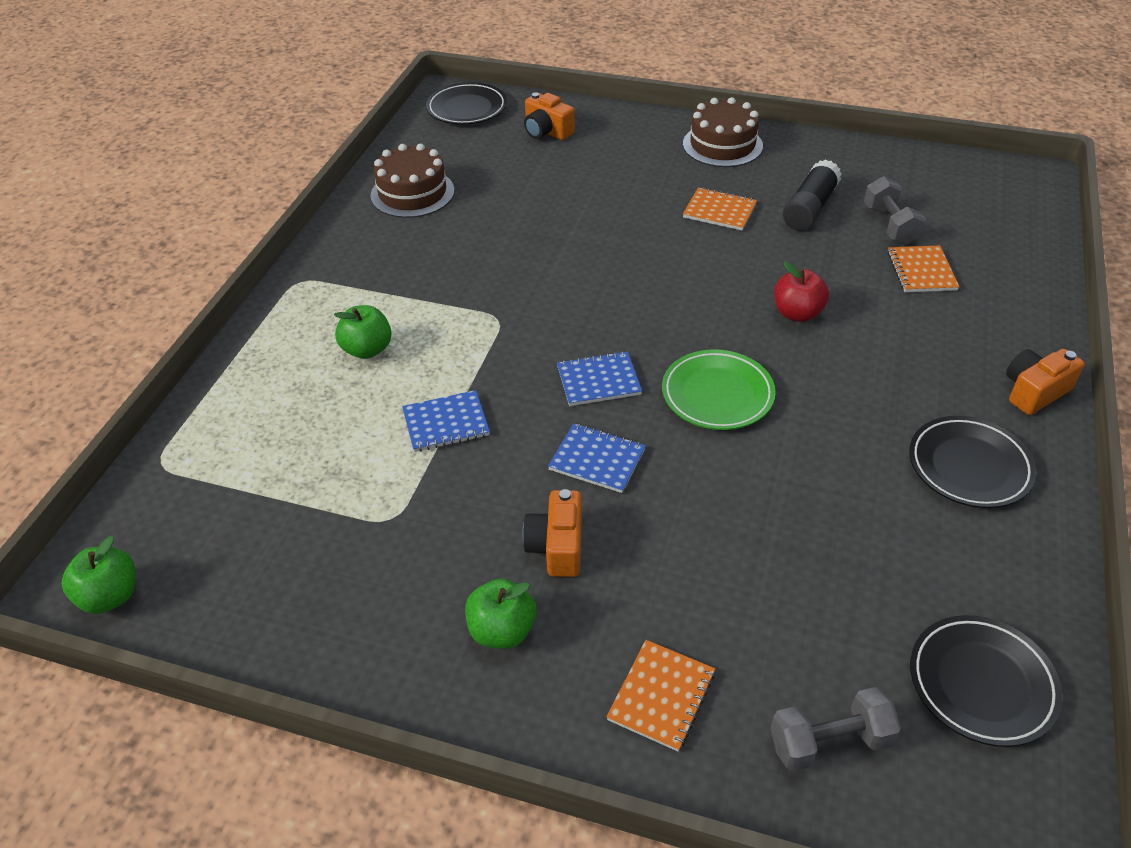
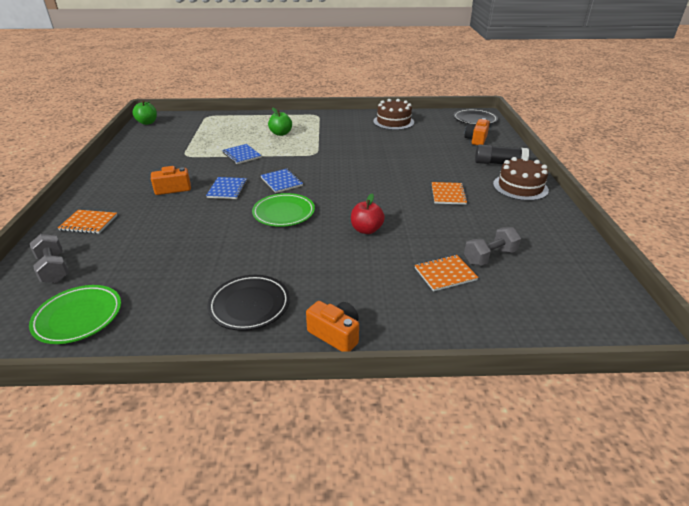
camera: 70 degrees right, 10 degrees down
green apple [465,578,536,648] -> none
black glue stick [783,160,842,231] -> black glue stick moved to [475,144,529,164]
black plate [910,615,1062,747] -> green plate [29,285,121,344]

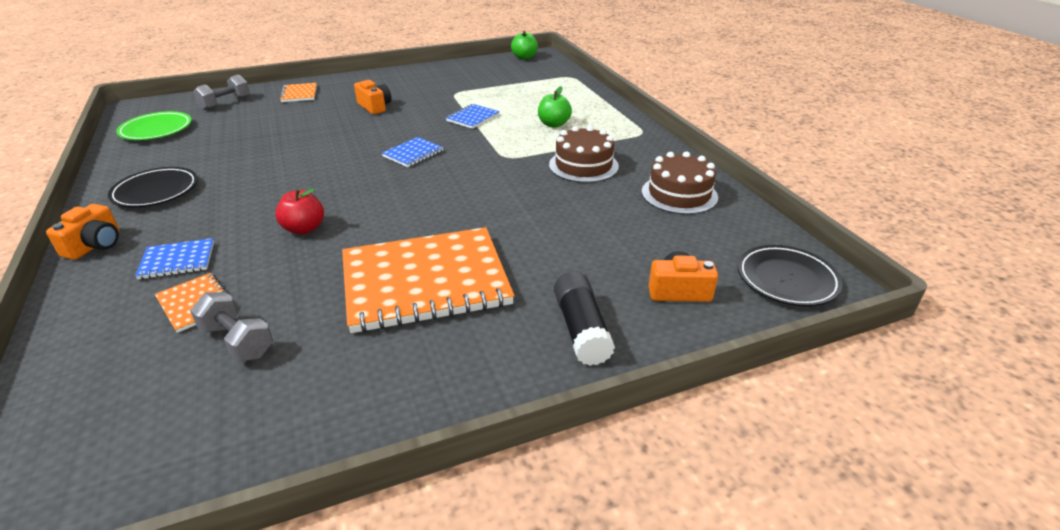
camera: 70 degrees right, 0 degrees up
blue notebook [206,177,247,199] -> blue notebook moved to [135,238,214,279]
green plate [252,193,315,227] -> none
orange notebook [432,182,468,205] -> orange notebook [342,227,514,333], size x2.32
brown cake [493,157,549,201] -> brown cake moved to [549,126,619,183]

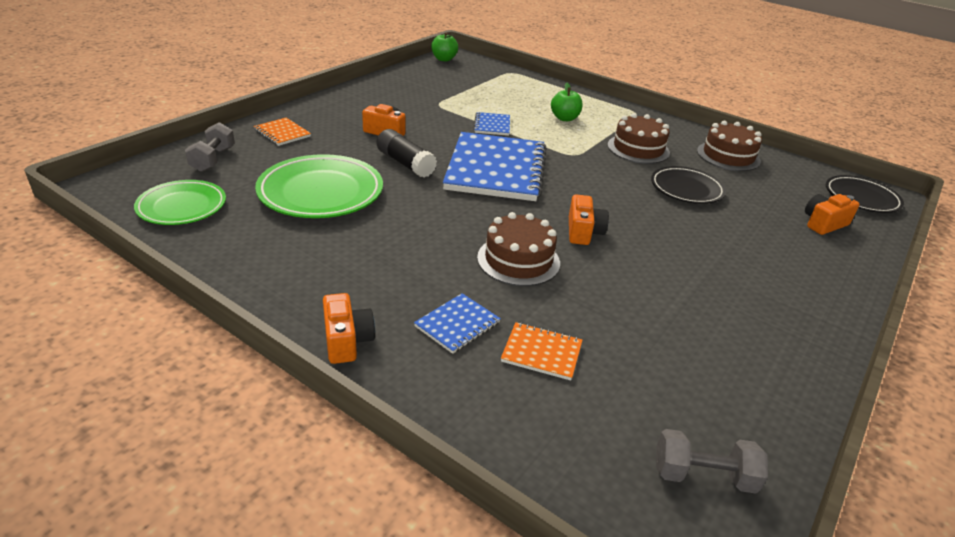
camera: 35 degrees left, 0 degrees up
black plate [108,167,198,208] -> black plate moved to [651,166,726,204]
grey dumbbell [190,292,273,362] -> grey dumbbell moved to [656,429,768,494]
red apple [275,188,324,234] -> brown cake [477,212,560,286]
orange notebook [342,227,514,333] -> none
blue notebook [382,137,444,167] -> blue notebook [443,132,547,201], size x2.32
black glue stick [554,271,615,366] -> black glue stick moved to [377,129,437,178]
none -> green plate [255,154,383,218]
none -> orange camera [569,194,609,245]

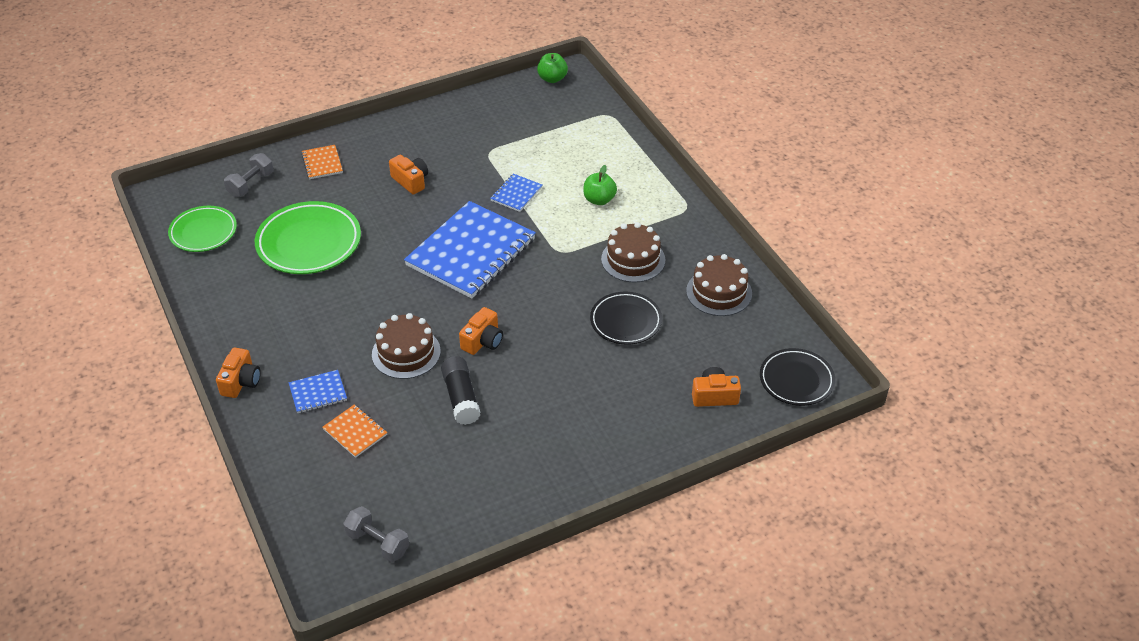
camera: 30 degrees right, 10 degrees up
black glue stick [377,129,437,178] -> black glue stick moved to [441,356,481,425]

